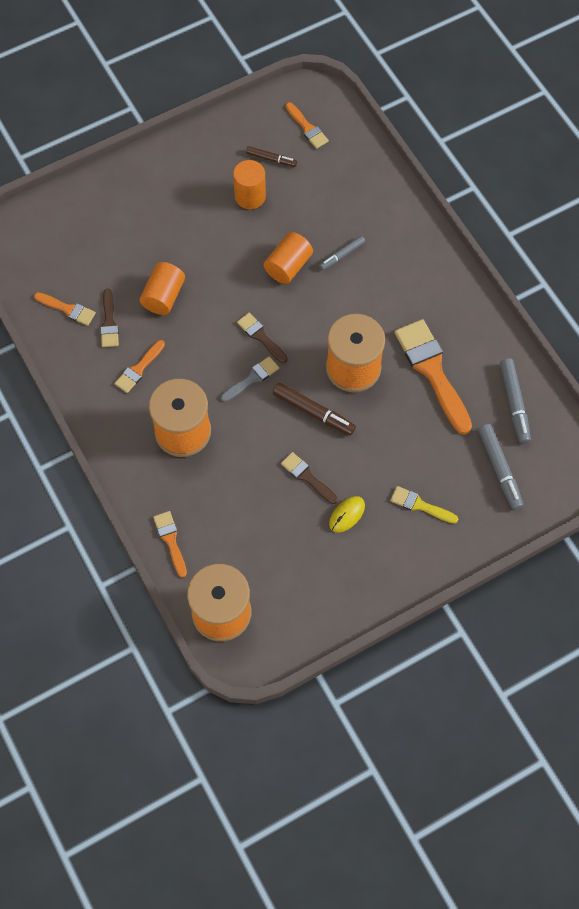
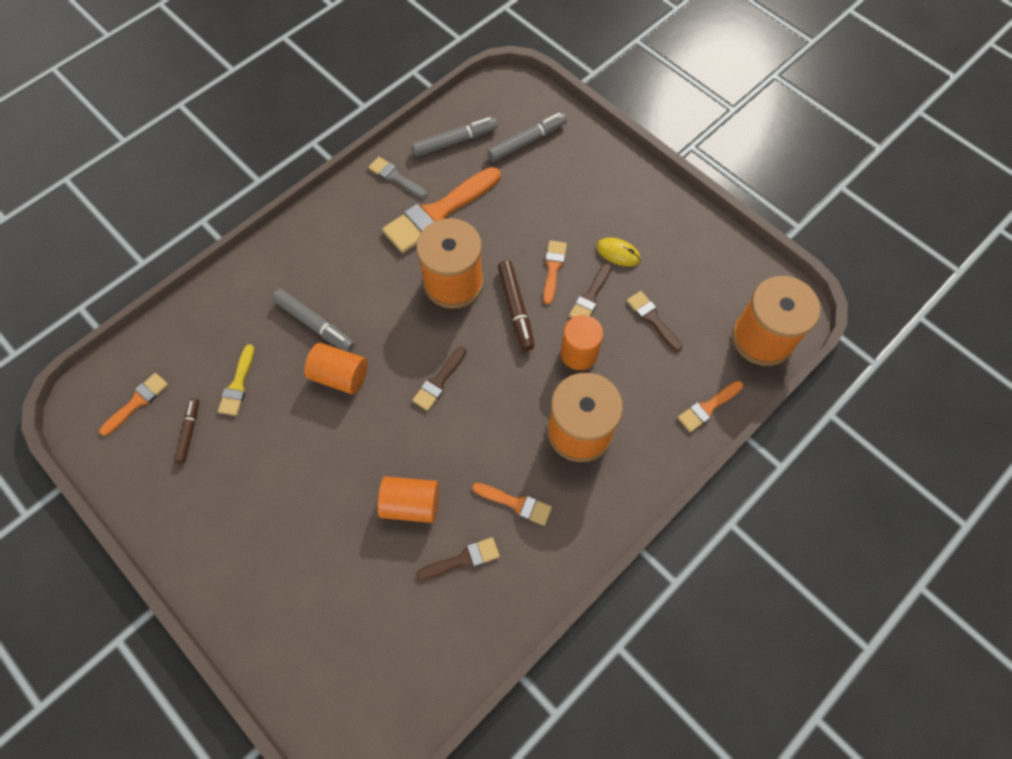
camera: 105 degrees left, 0 degrees up
orange brush [34,292,96,326] -> orange brush moved to [543,240,567,305]
grey brush [221,356,279,402] -> grey brush moved to [368,157,427,198]
orange cylinder [233,160,266,209] -> orange cylinder moved to [560,315,603,370]
brown marker [273,383,356,435] -> brown marker turned 150 degrees clockwise [498,260,535,351]
grey marker [319,236,365,270] -> grey marker [272,289,355,352], size x1.59
yellow brush [390,486,458,524] -> yellow brush moved to [218,344,254,416]
none -> brown brush [627,291,682,352]

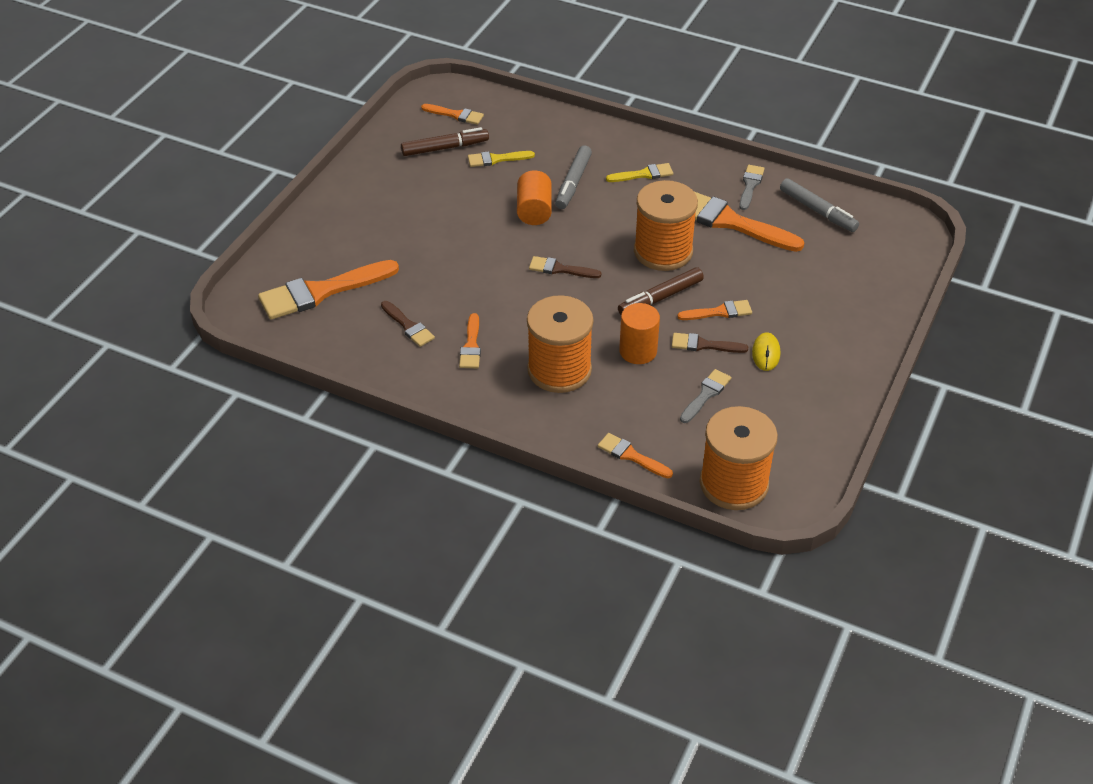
camera: 70 degrees right, 20 degrees down
brown marker [174,398,199,463] -> brown marker [401,127,489,156], size x1.59
orange cylinder [378,476,439,523] -> none
grey marker [487,112,567,162] -> none
brown brush [627,291,682,352] -> grey brush [680,369,731,423]
none -> orange brush [258,260,399,320]
none -> yellow brush [606,163,673,182]

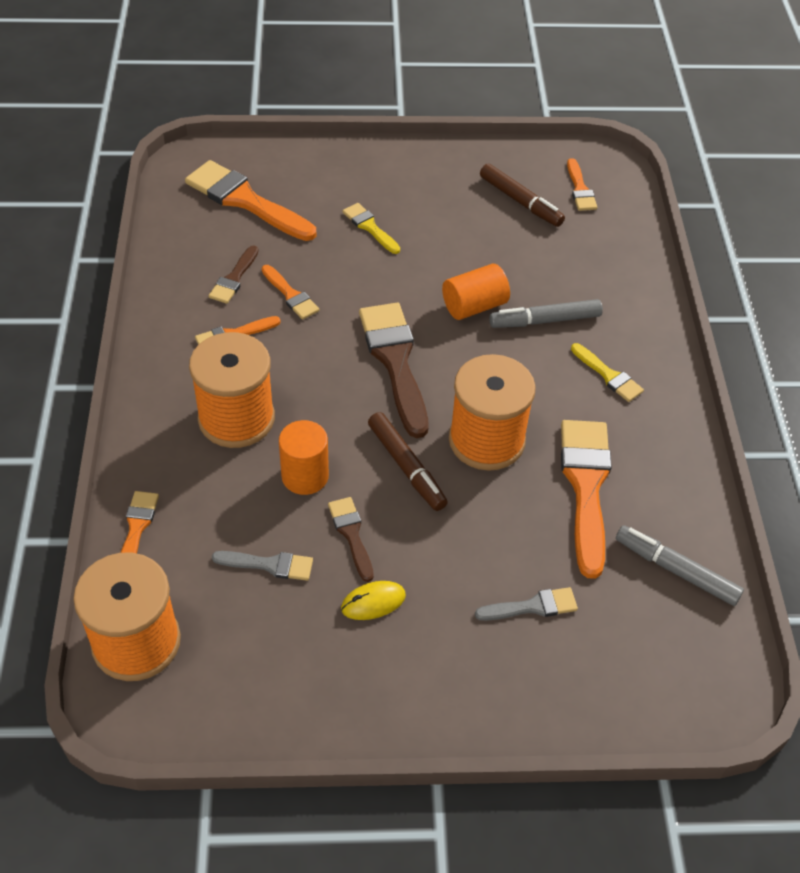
camera: 60 degrees right, 5 degrees up
yellow brush [468,151,535,167] -> yellow brush moved to [343,203,400,254]
brown brush [529,256,601,278] -> brown brush [359,303,428,438], size x1.94
brown marker [618,267,704,315] -> brown marker turned 150 degrees counterclockwise [368,412,448,511]
orange brush [677,300,752,320] -> orange brush moved to [261,265,320,320]
grey brush [739,165,765,210] -> grey brush moved to [475,587,578,621]
grey marker [780,178,859,232] -> grey marker turned 105 degrees clockwise [616,525,744,606]

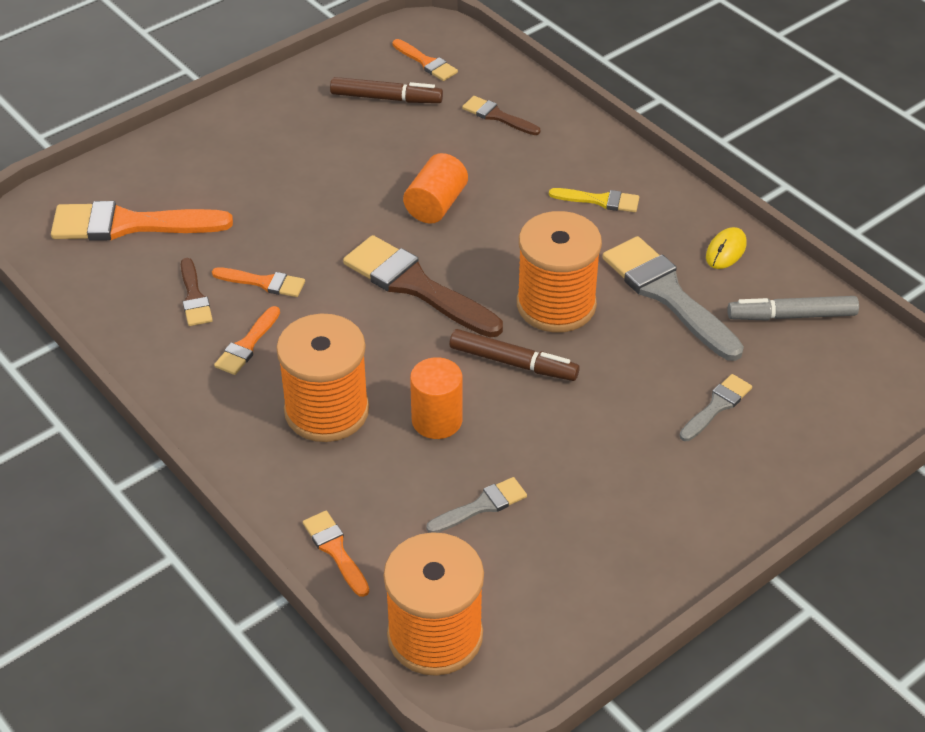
camera: 35 degrees left, 5 degrees down
brown brush [328,497,374,582] -> brown brush moved to [462,96,540,135]
yellow mouse [341,581,406,620] -> yellow mouse moved to [706,227,747,269]
yellow brush [343,203,400,254] -> none
grey marker [489,299,603,328] -> none
orange brush [561,420,612,579] -> grey brush [603,236,744,361]

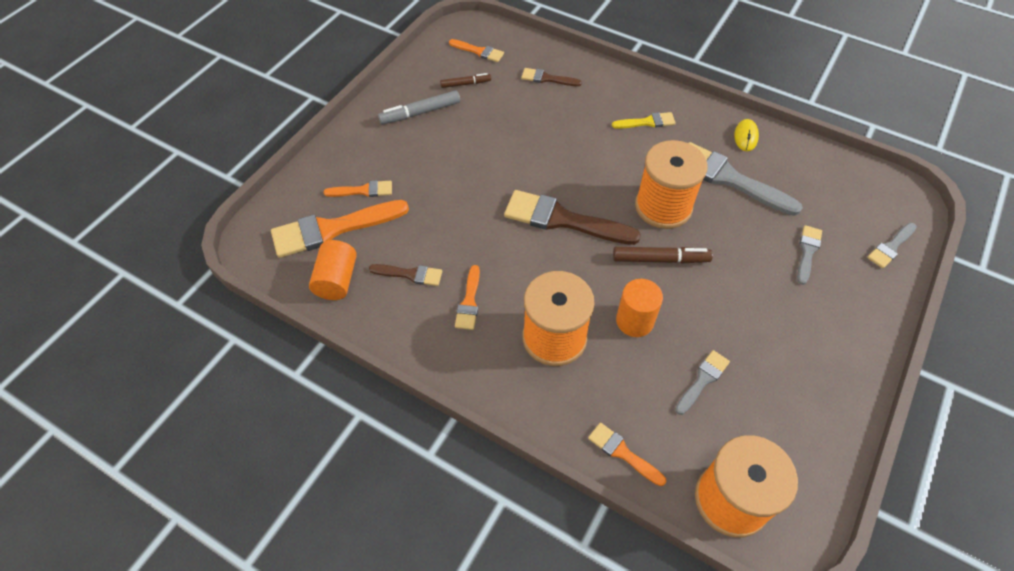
camera: 20 degrees left, 10 degrees up
brown brush [181,258,213,326] -> brown brush turned 45 degrees counterclockwise [369,264,442,286]
orange brush [212,267,305,297] -> orange brush moved to [324,180,392,197]
brown marker [330,77,443,103] -> brown marker [440,73,491,88], size x0.63
orange cylinder [403,153,468,224] -> orange cylinder moved to [309,240,357,300]
grey marker [727,296,859,321] -> grey marker moved to [378,90,460,124]
none -> grey brush [867,223,917,268]

